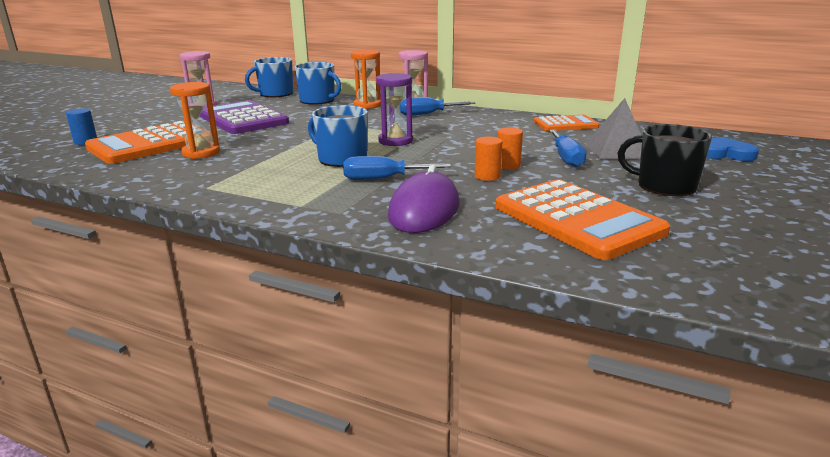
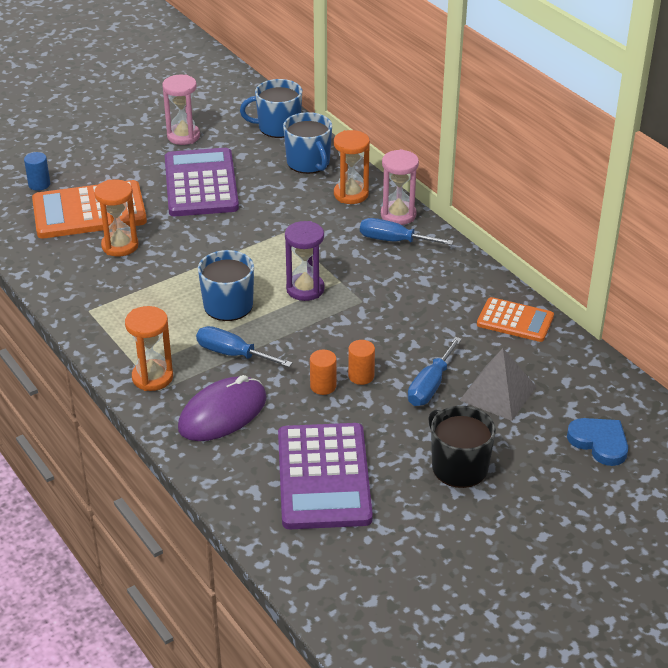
camera: 30 degrees right, 15 degrees up
orange calculator [495,179,670,260] -> purple calculator [278,423,373,529]
none -> orange hourglass [125,306,173,391]

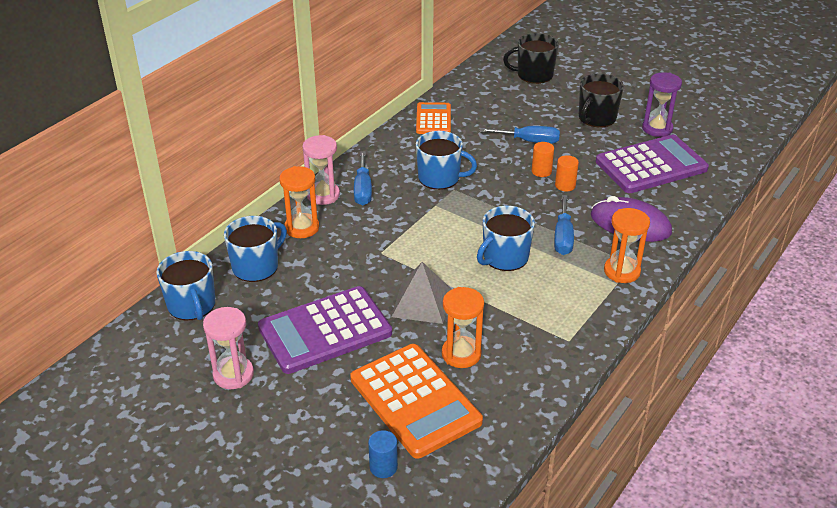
camera: 110 degrees left, 0 degrees up
purple hourglass [285,221,325,301] -> purple hourglass moved to [642,72,682,137]
grey pyramid [459,348,536,421] -> grey pyramid moved to [391,262,452,324]
blue heart [567,418,628,466] -> black mug [503,33,559,84]
none -> blue mug [416,131,477,190]

